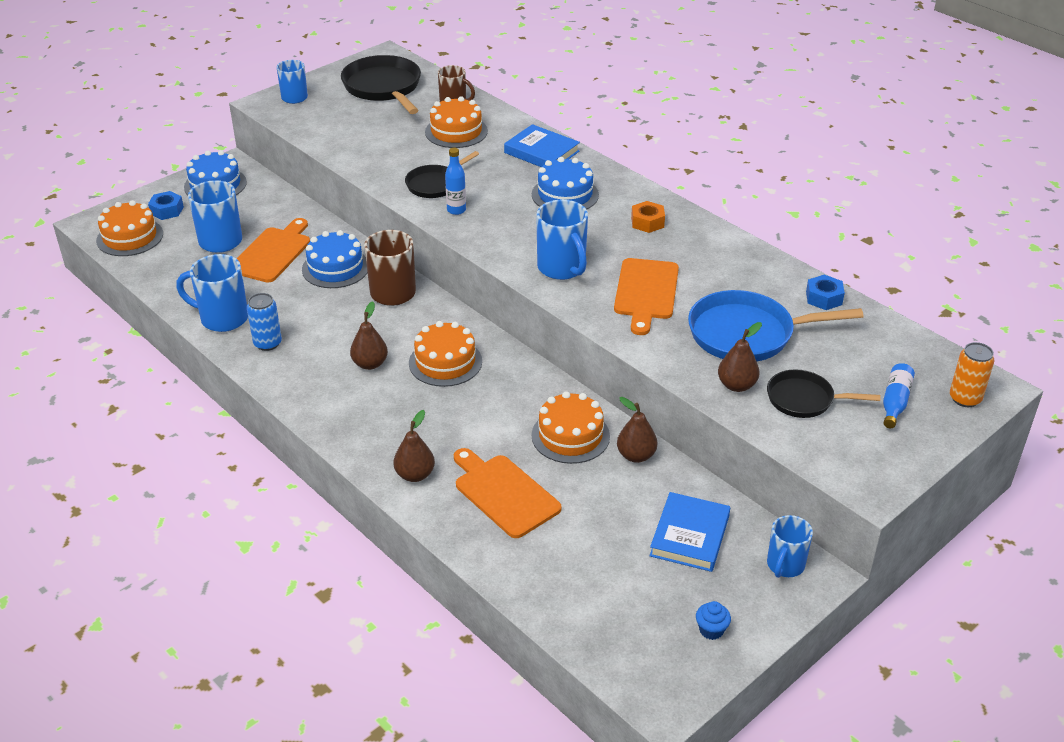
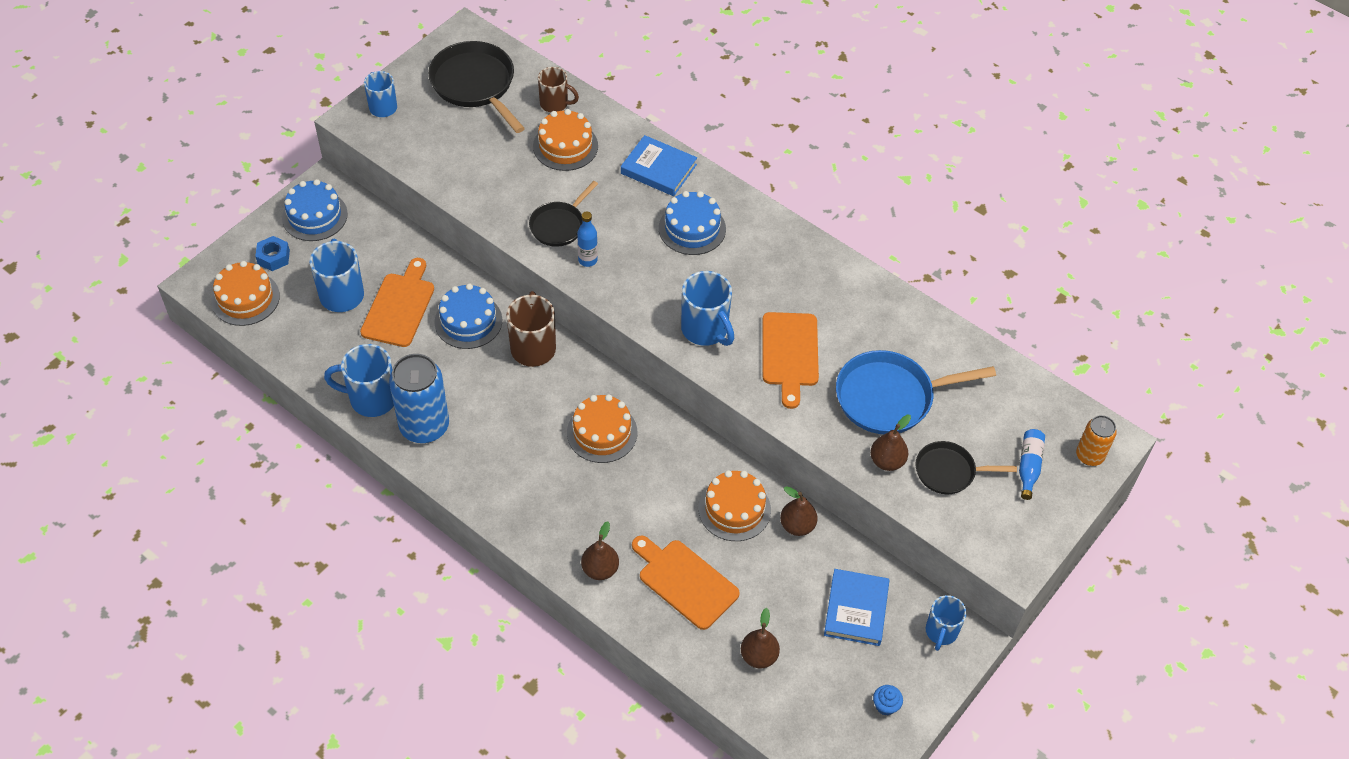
camera: 10 degrees left, 15 degrees up
blue can [247,293,282,351] -> blue can [389,354,449,443], size x1.80
brown pear [350,301,388,370] -> brown pear moved to [741,608,780,669]
orange nut [631,201,665,233] -> none
blue nut [806,275,845,310] -> none

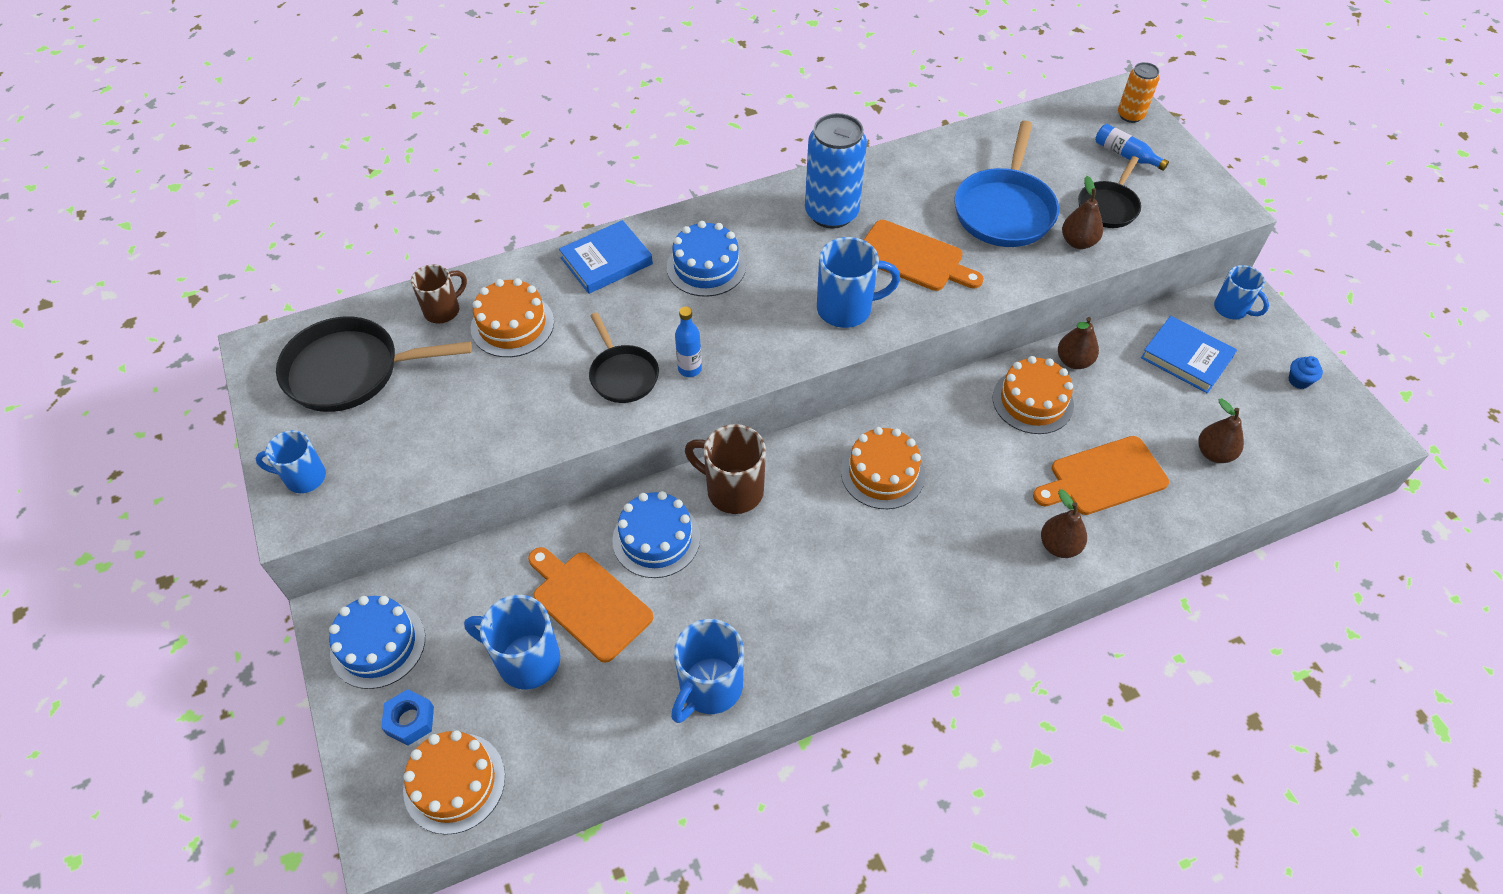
camera: 60 degrees left, 0 degrees up
blue can [389,354,449,443] -> blue can moved to [805,113,867,229]

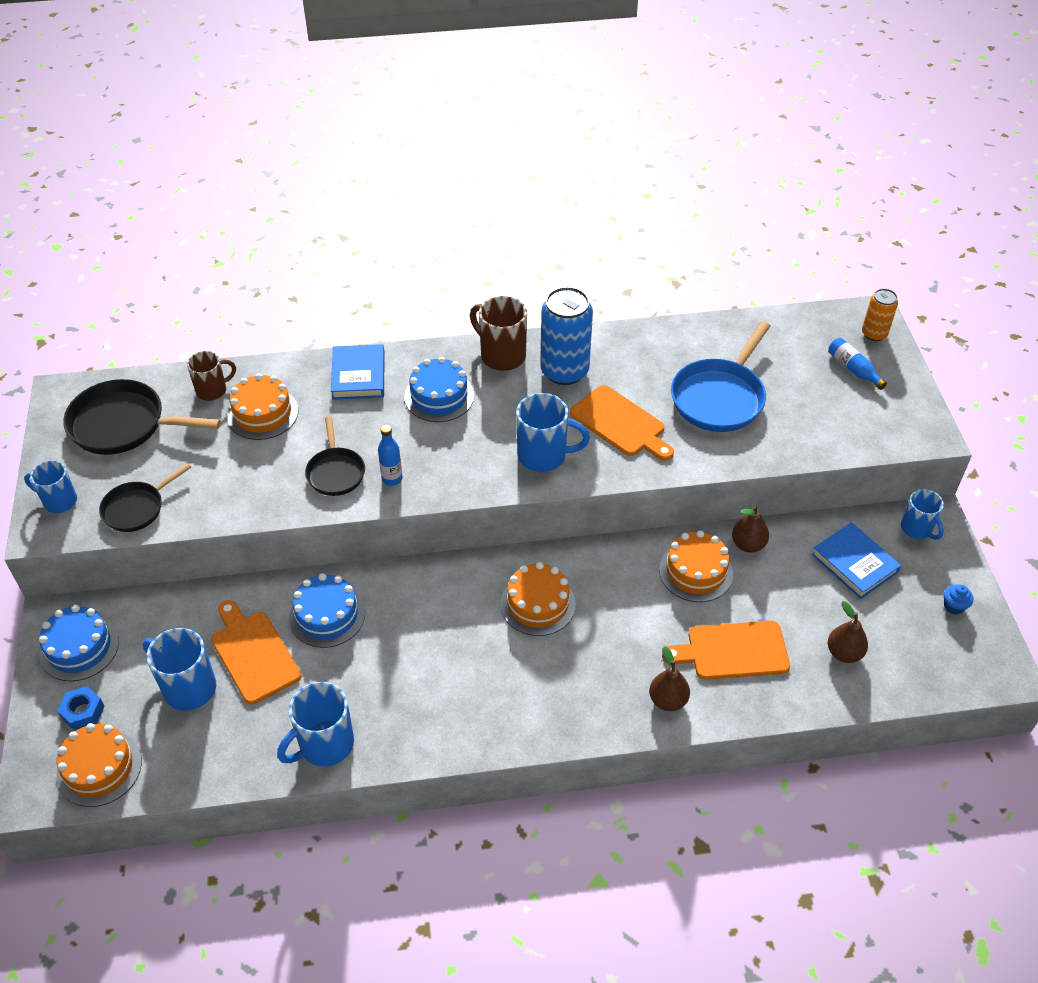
camera: 15 degrees right, 5 degrees down
blue book [559,220,653,294] -> blue book turned 75 degrees counterclockwise [331,344,385,400]
brown mug [685,424,766,514] -> brown mug moved to [470,296,527,371]
brown pear [1062,176,1103,249] -> none
black pan [1078,156,1141,228] -> black pan moved to [99,463,191,532]

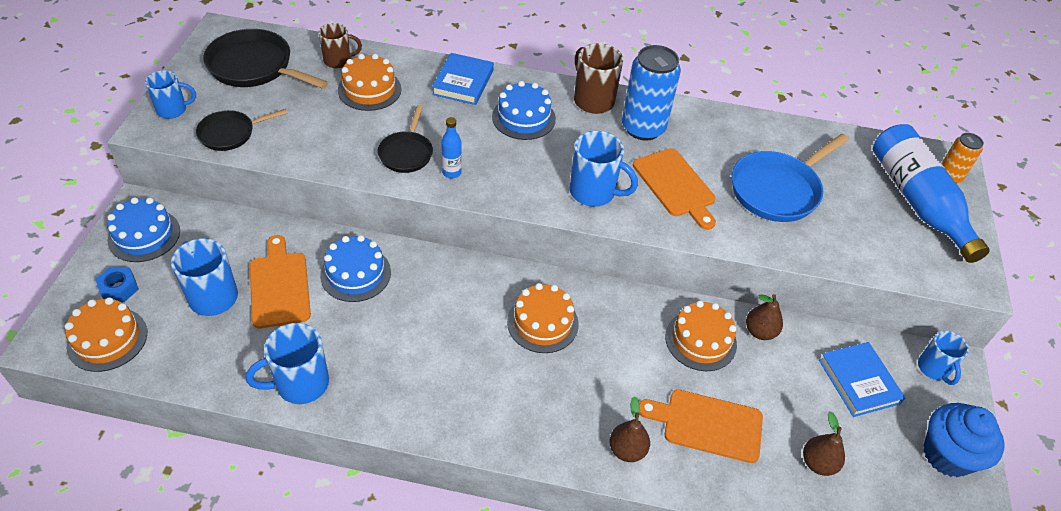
camera: 15 degrees right, 0 degrees up
blue mug [24,460,77,513] -> blue mug turned 135 degrees clockwise [145,70,196,119]
blue bottle [828,338,887,390] -> blue bottle [873,124,990,263], size x2.33
blue cupcake [944,585,973,615] -> blue cupcake [923,403,1005,477], size x2.36

